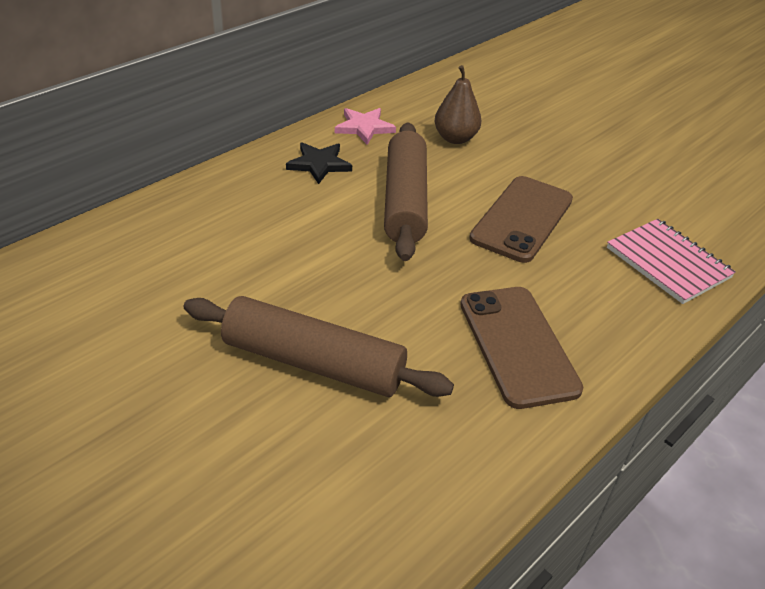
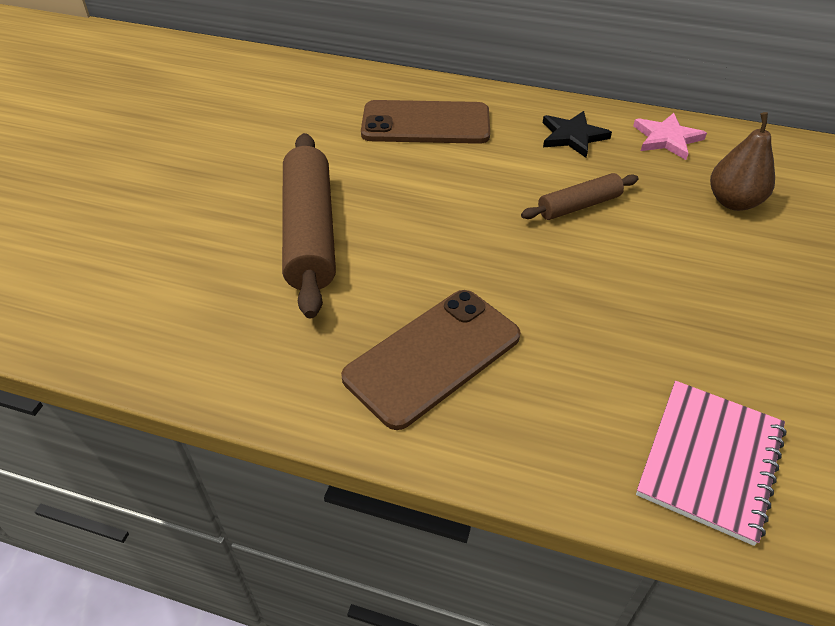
camera: 65 degrees right, 5 degrees up
brown rolling pin [384,123,428,261] -> brown rolling pin [521,173,639,220], size x0.53
brown phone [469,176,573,263] -> brown phone moved to [361,100,490,144]

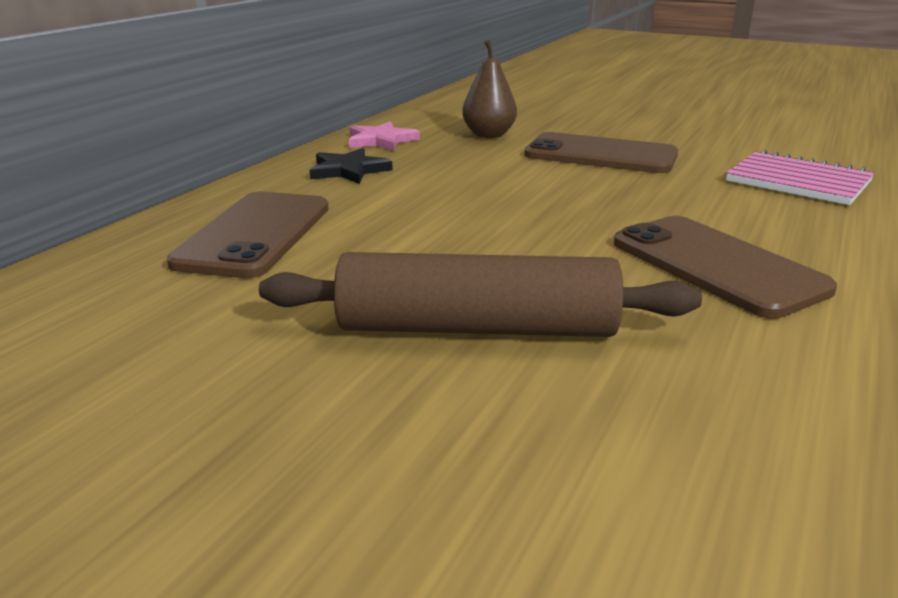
camera: 80 degrees left, 20 degrees down
brown rolling pin [521,173,639,220] -> none
none -> brown phone [525,132,678,173]

